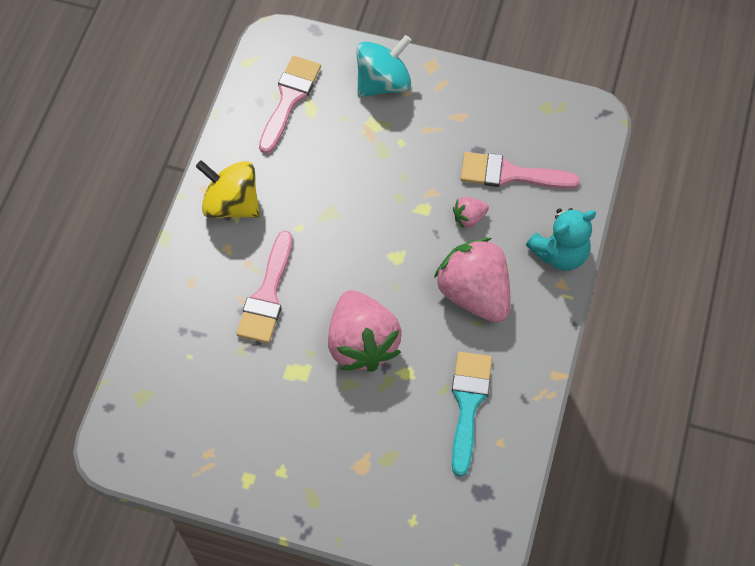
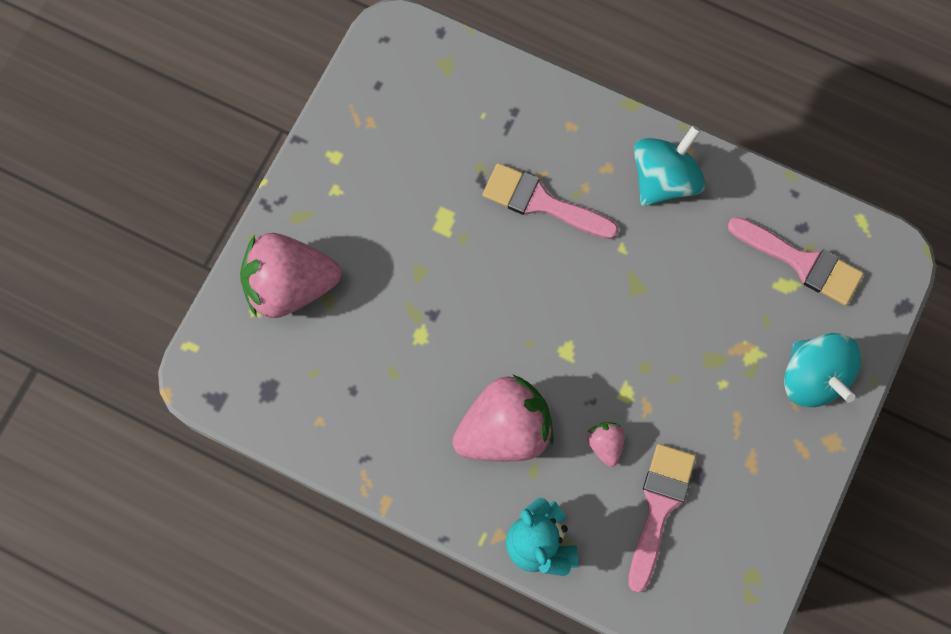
camera: 100 degrees right, 10 degrees up
yellow spinning top [196,160,260,218] -> turquoise spinning top [634,126,706,206]
pink strawberry [328,290,402,372] -> pink strawberry moved to [240,233,341,318]
turquoise brush [452,352,492,477] -> none

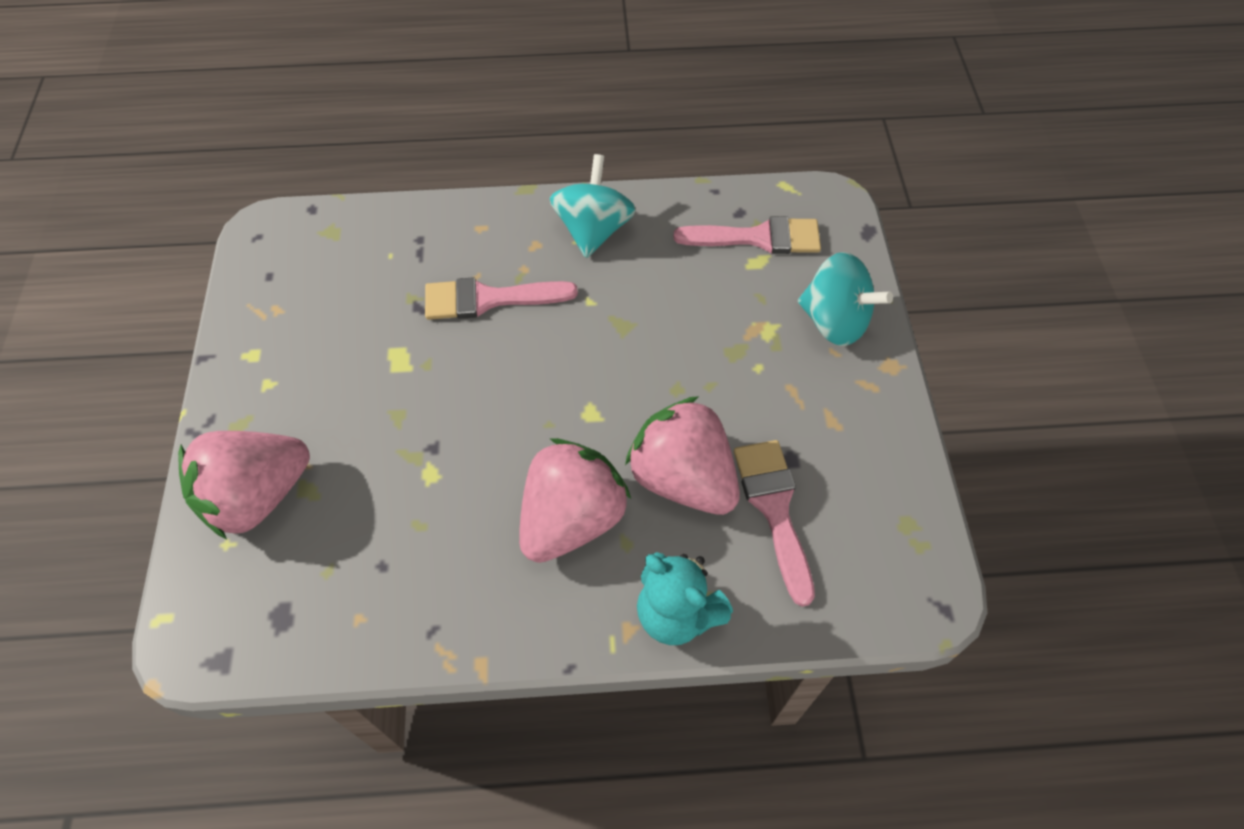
camera: 30 degrees left, 15 degrees down
pink strawberry [587,422,625,467] -> pink strawberry [625,396,740,515], size x2.27

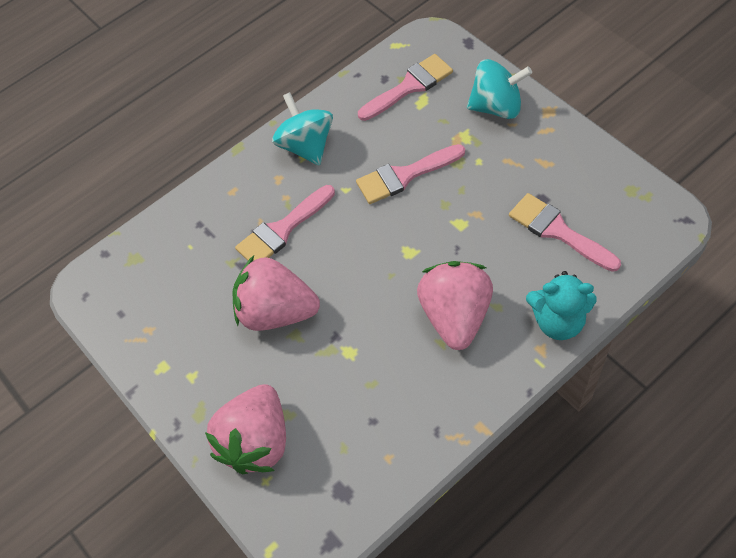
camera: 30 degrees left, 0 degrees up
pink strawberry [625,396,740,515] -> pink strawberry moved to [232,255,320,331]
none -> pink brush [356,144,465,204]

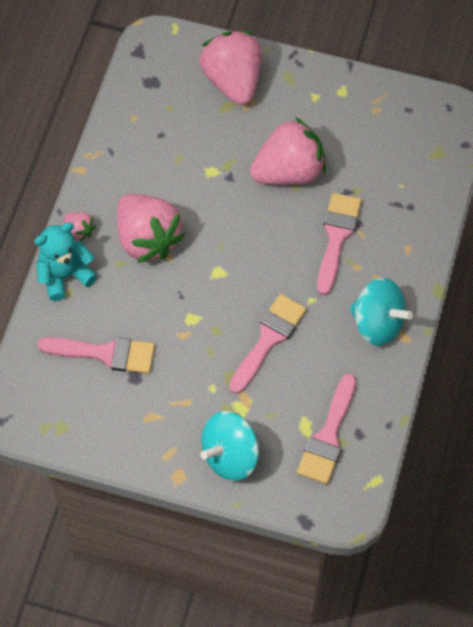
camera: 140 degrees right, 5 degrees up
none -> pink strawberry [64,212,96,241]

